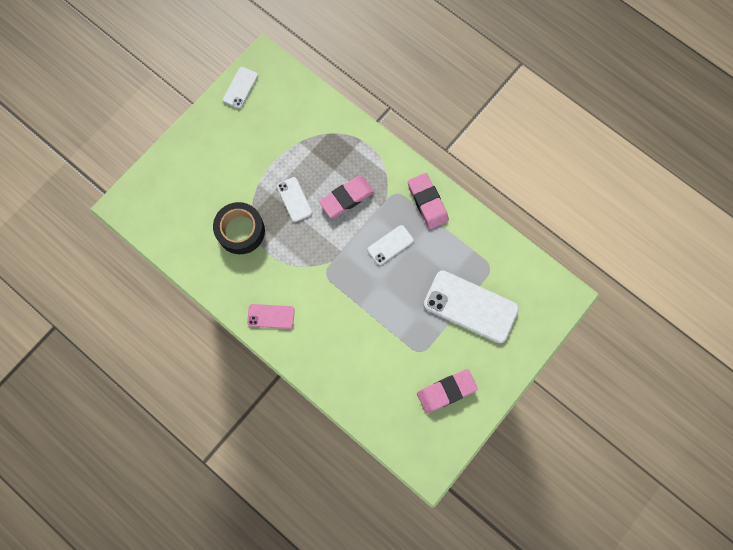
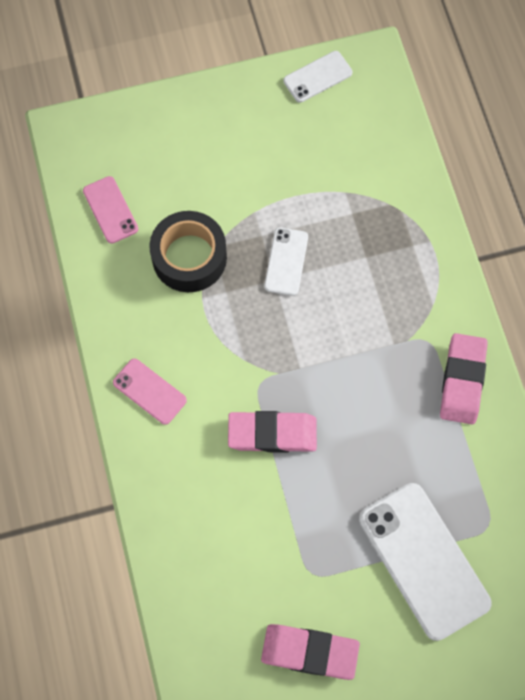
camera: 35 degrees right, 5 degrees down
pink eraser [319,176,374,218] -> pink eraser moved to [228,411,317,453]
white phone [367,225,414,265] -> none
none -> pink phone [83,176,138,244]

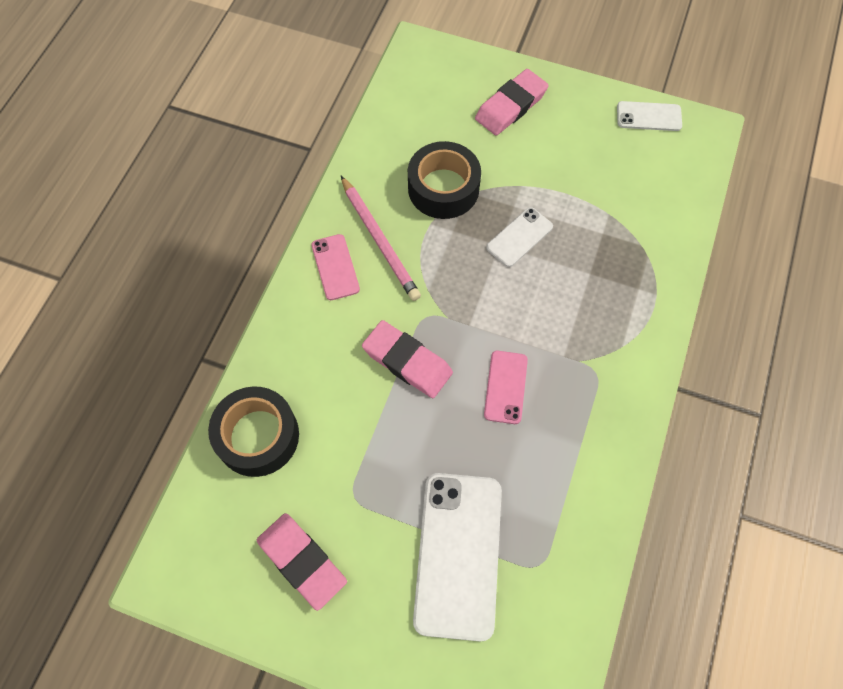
camera: 35 degrees right, 5 degrees down
pink phone [83,176,138,244] -> pink phone moved to [484,351,528,424]
pink eraser [440,333,488,424] -> pink eraser moved to [475,69,549,135]
none -> black tape [208,386,299,477]
none -> pink pencil [341,176,421,301]

